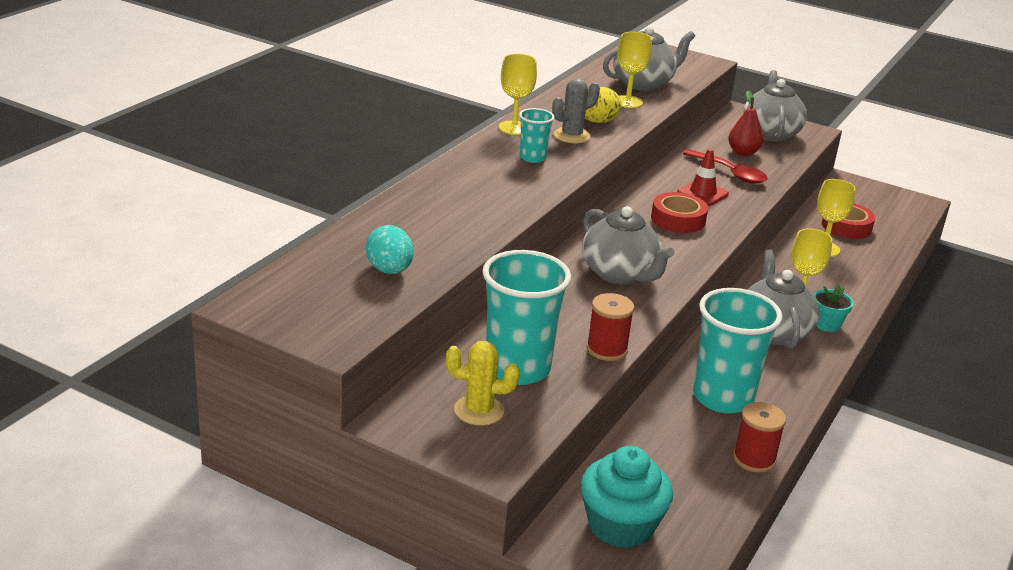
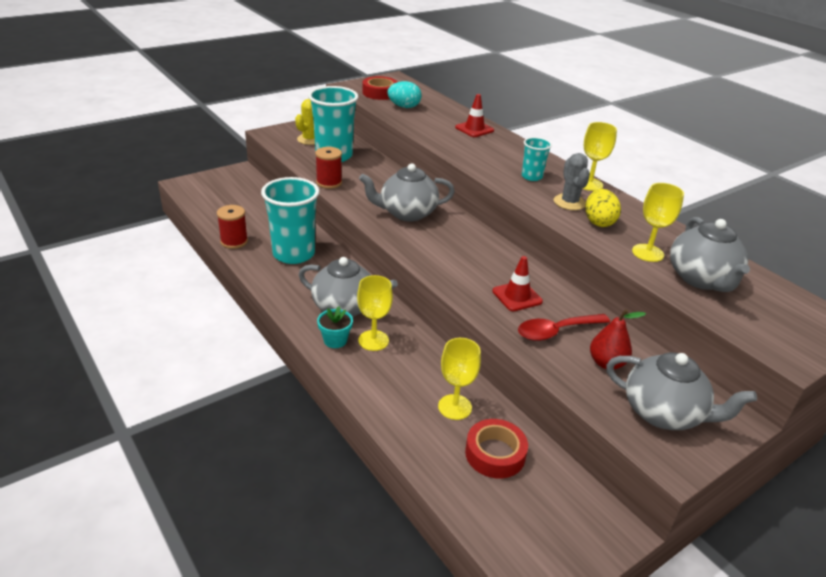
camera: 115 degrees right, 5 degrees up
turquoise cupcake [581,446,673,548] -> none
red tape [651,192,708,233] -> red tape moved to [362,76,397,100]
none -> red traffic cone [455,94,494,137]

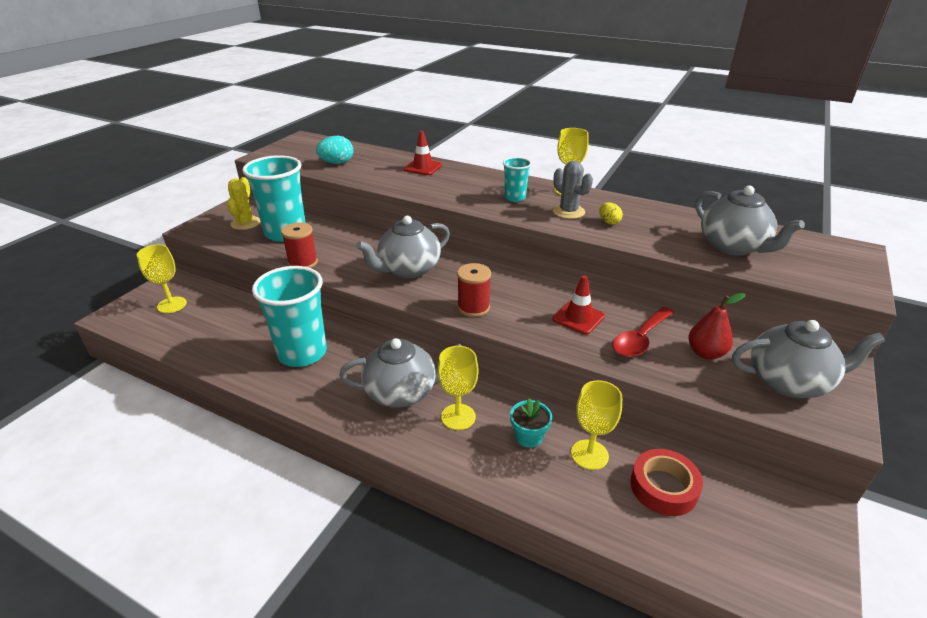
camera: 25 degrees left, 0 degrees up
red spool [217,205,248,249] -> red spool moved to [457,263,491,317]
turquoise flower pot [317,306,353,348] -> turquoise flower pot moved to [510,398,552,448]
red tape [362,76,397,100] -> none
yellow egg [585,189,621,227] -> yellow egg [599,202,623,225], size x0.60
yellow goblet [632,183,684,262] -> yellow goblet moved to [137,245,187,313]

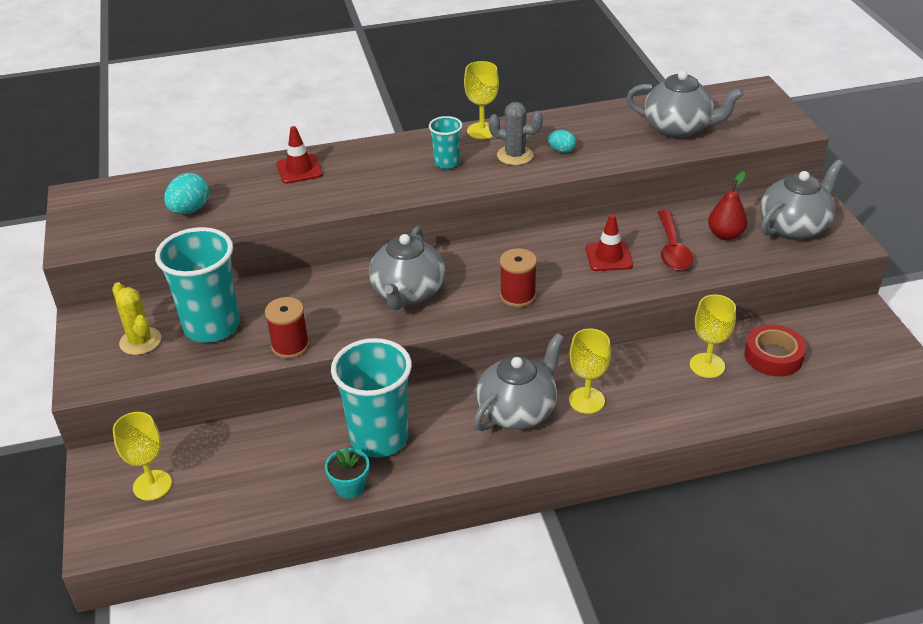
camera: 40 degrees left, 5 degrees up
turquoise flower pot [510,398,552,448] -> turquoise flower pot moved to [325,447,369,498]
yellow egg [599,202,623,225] -> turquoise egg [547,130,576,153]

